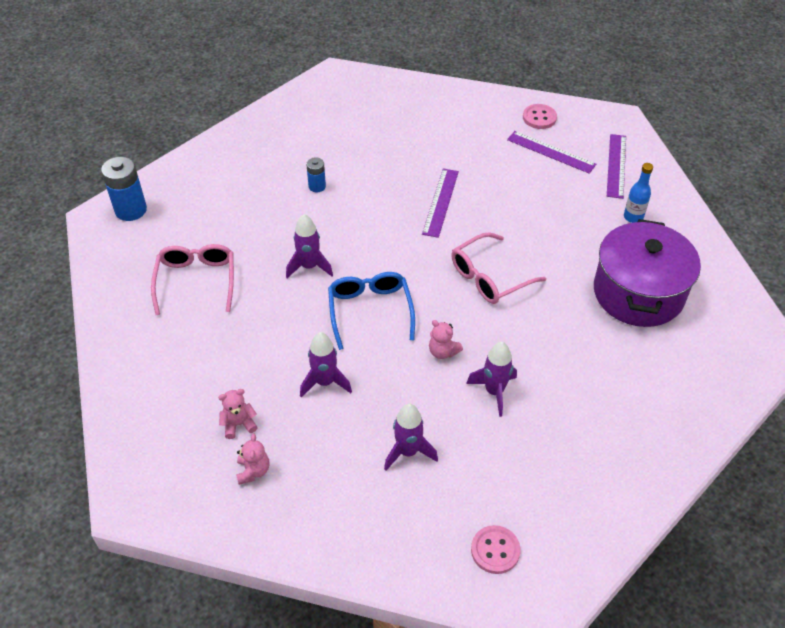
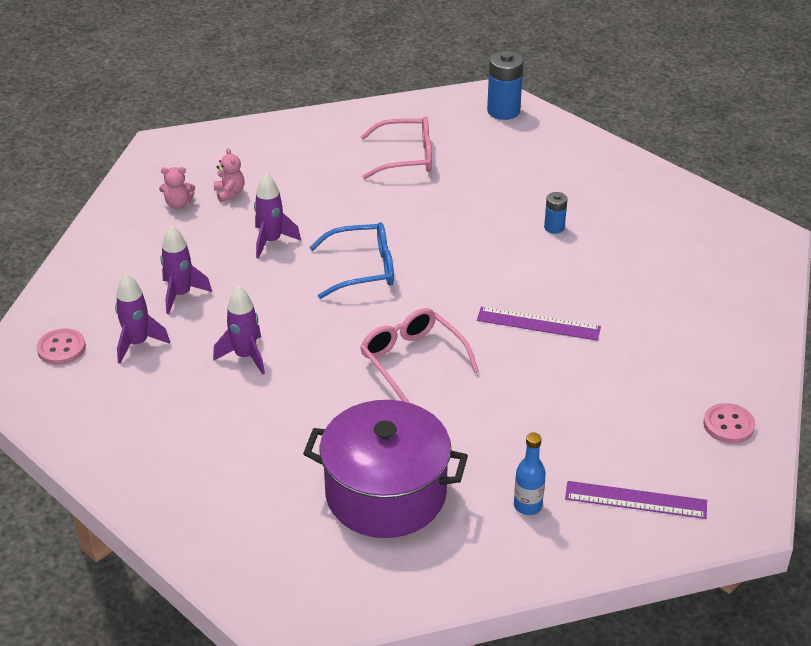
camera: 90 degrees right, 10 degrees down
purple rocket [286,214,333,278] -> purple rocket moved to [115,274,170,364]
pink teddy bear [429,320,463,359] -> none
purple ruler [507,131,596,174] -> none

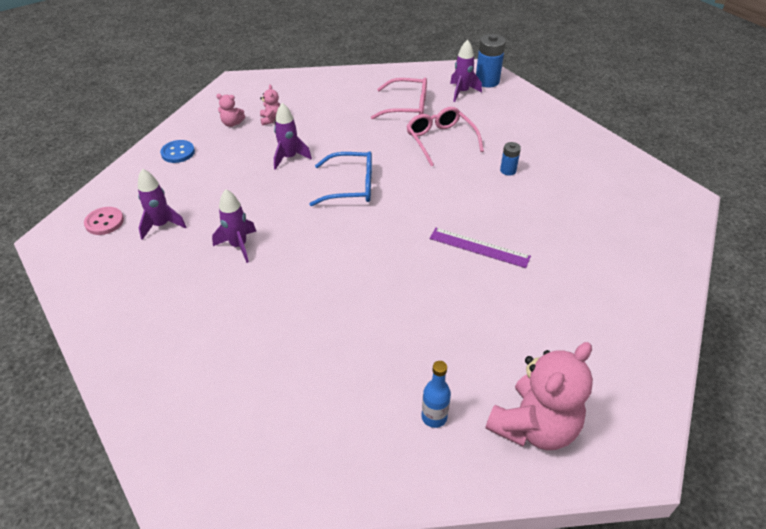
camera: 10 degrees right, 5 degrees up
purple rocket [160,225,212,314] -> purple rocket moved to [450,40,482,102]
purple pot [303,400,468,538] -> none
pink glasses [360,308,479,403] -> pink glasses moved to [406,107,484,167]
purple ruler [565,481,707,519] -> pink teddy bear [486,342,593,450]
pink button [703,403,755,444] -> none
none -> blue button [160,140,195,163]

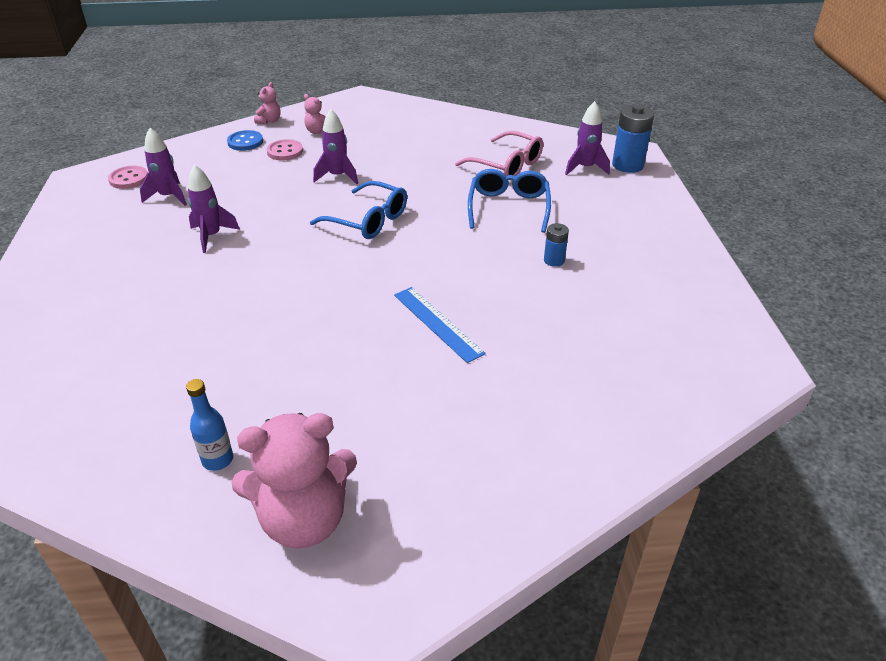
camera: 30 degrees right, 5 degrees down
pink teddy bear [260,85,280,126] -> pink teddy bear moved to [254,82,281,124]
pink glasses [406,107,484,167] -> blue glasses [468,169,551,233]
purple ruler [430,228,531,268] -> blue ruler [394,287,486,363]
none -> pink button [267,139,303,160]

